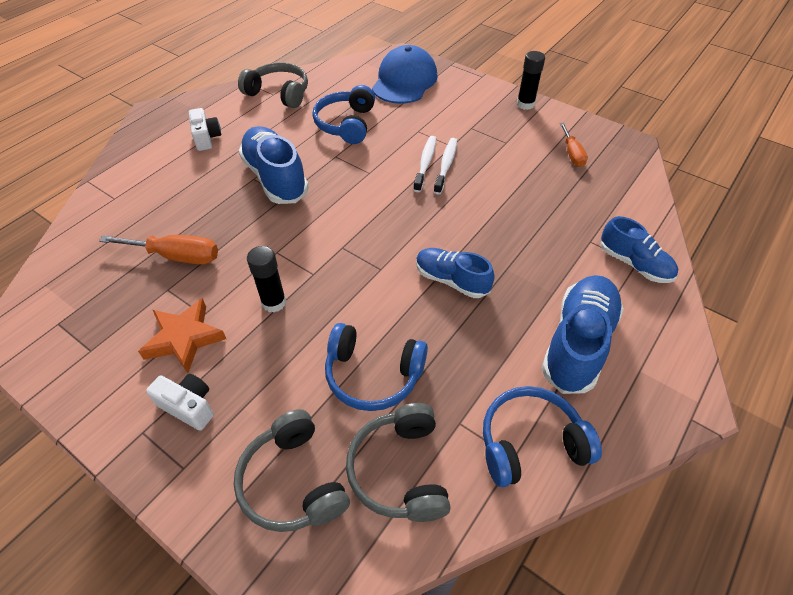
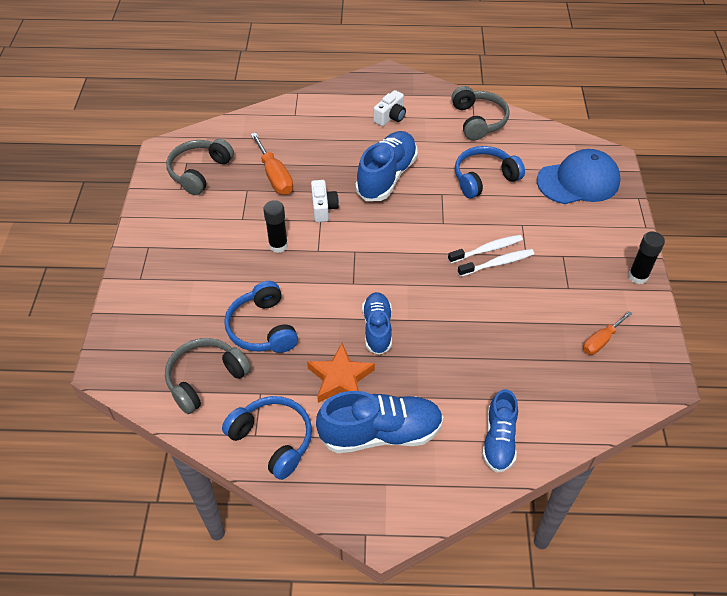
camera: 55 degrees right, 0 degrees up
orange star [138,298,226,373] -> orange star moved to [307,343,375,403]
white camera [146,374,214,431] -> white camera moved to [311,180,339,222]
grey headphones [234,409,350,532] -> grey headphones moved to [166,139,234,195]

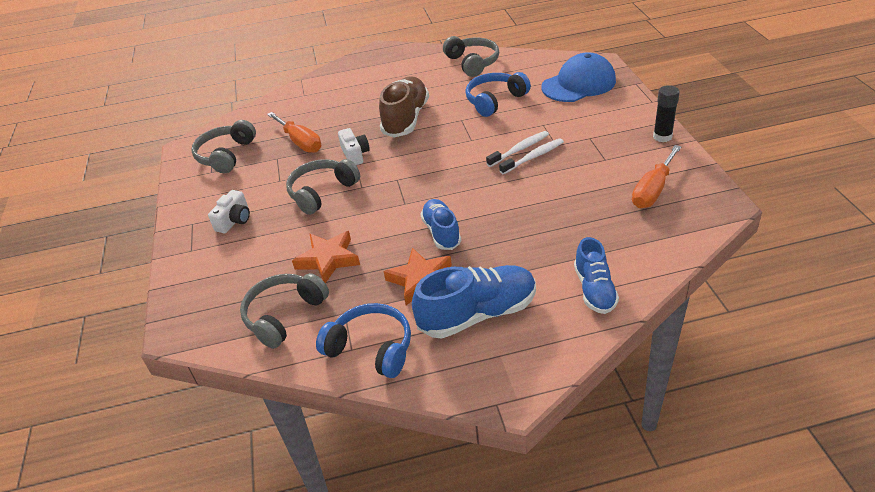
camera: 10 degrees left, 10 degrees down
blue headphones [224,281,298,353] -> orange star [292,231,360,283]
black glue stick [263,200,288,253] -> grey headphones [286,159,360,215]
blue shoe [355,131,418,201] -> brown shoe [379,76,429,138]
white camera [373,90,406,126] -> white camera moved to [208,190,250,233]
orange screwdriver [583,311,633,355] -> orange screwdriver [632,145,681,208], size x1.54

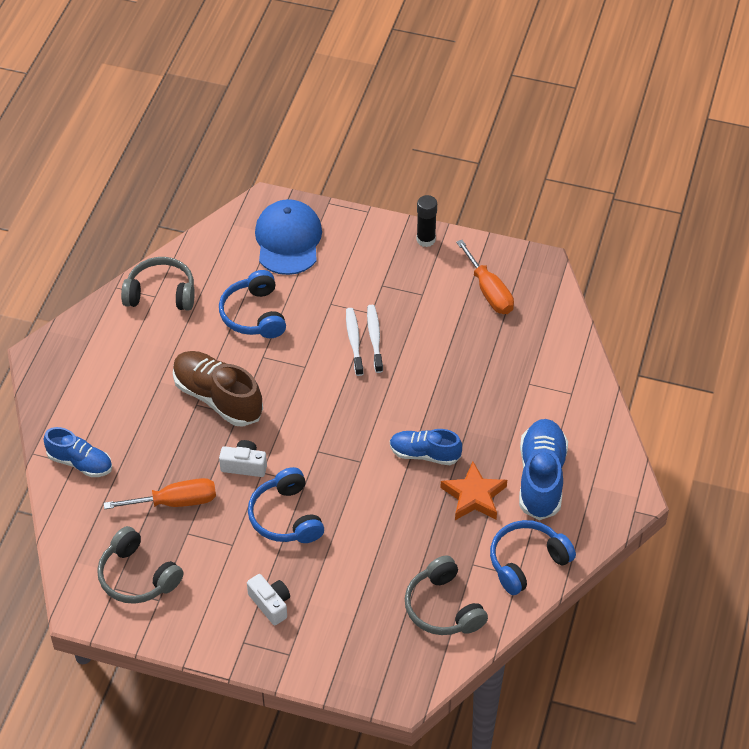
camera: 65 degrees left, 10 degrees up
grey headphones [286,159,360,215] -> blue headphones [248,467,324,543]
orange star [292,231,360,283] -> none
blue shoe [574,237,619,314] -> blue shoe moved to [44,427,112,477]

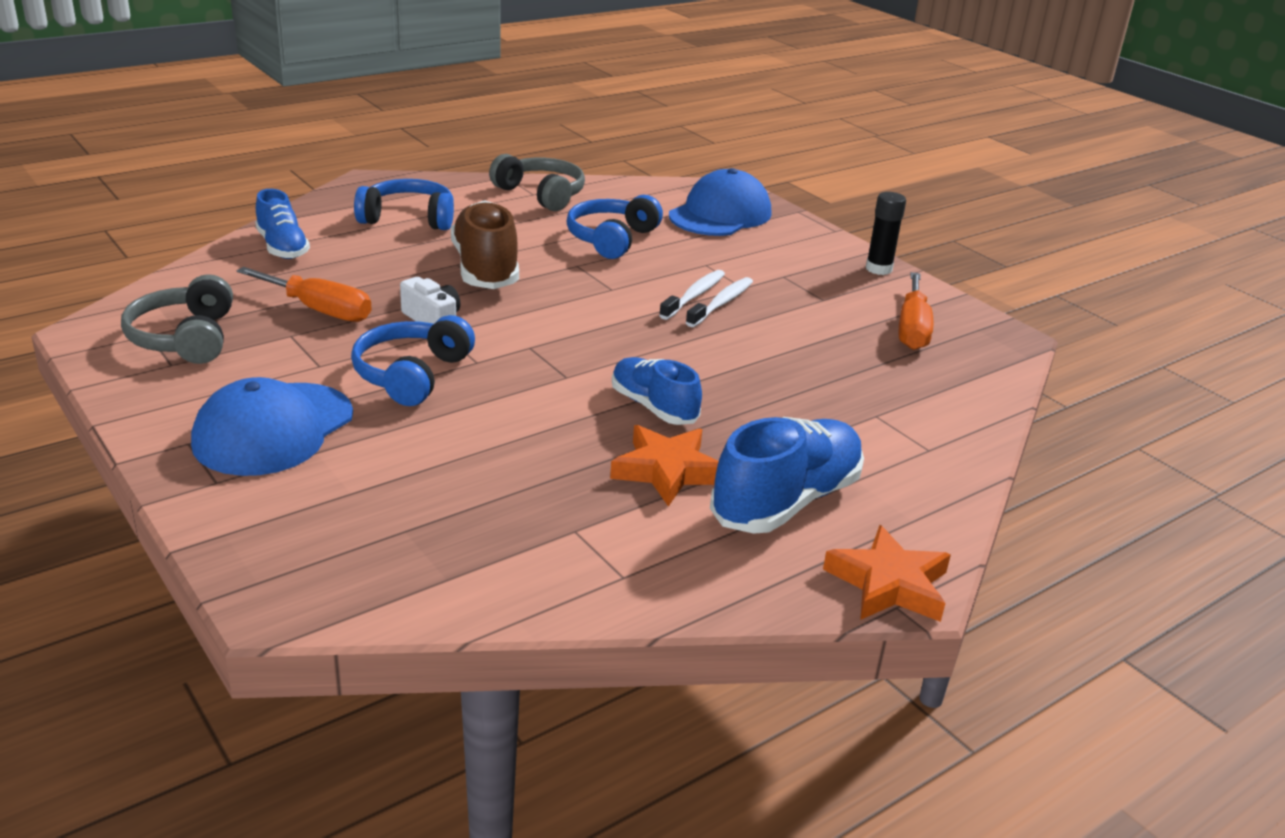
camera: 35 degrees right, 20 degrees down
white camera [247,574,290,625] -> blue cap [191,377,353,476]
grey headphones [405,555,488,635] -> none
blue headphones [490,520,576,595] -> blue headphones moved to [354,179,454,230]
none -> orange star [823,525,951,622]

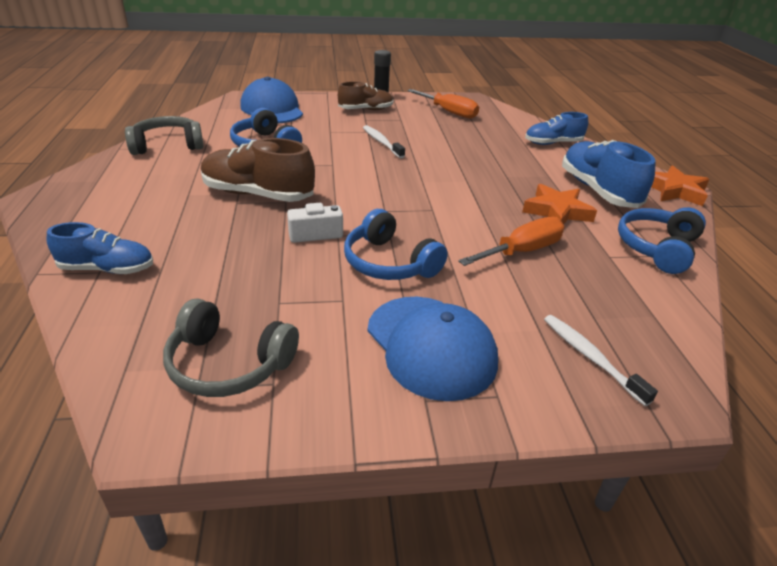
camera: 60 degrees left, 5 degrees up
orange screwdriver [236,267,372,322] -> orange screwdriver moved to [458,217,565,266]
blue headphones [354,179,454,230] -> blue headphones moved to [618,207,706,274]
blue shoe [612,357,702,425] -> blue shoe moved to [525,112,588,145]
white toothbrush [659,270,725,320] -> white toothbrush moved to [544,315,658,406]
none -> brown shoe [338,81,393,110]

